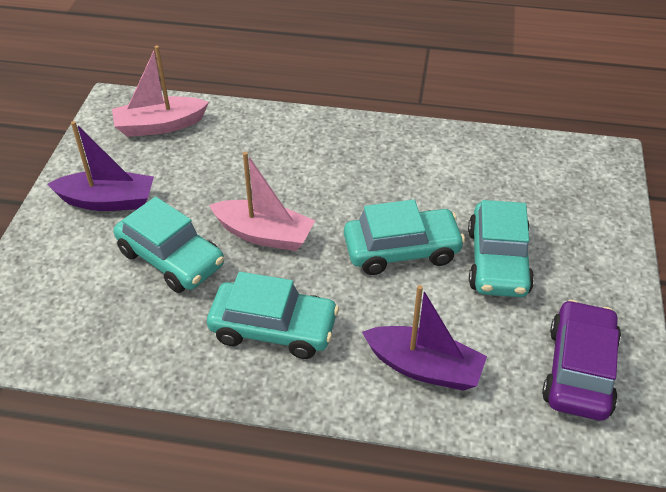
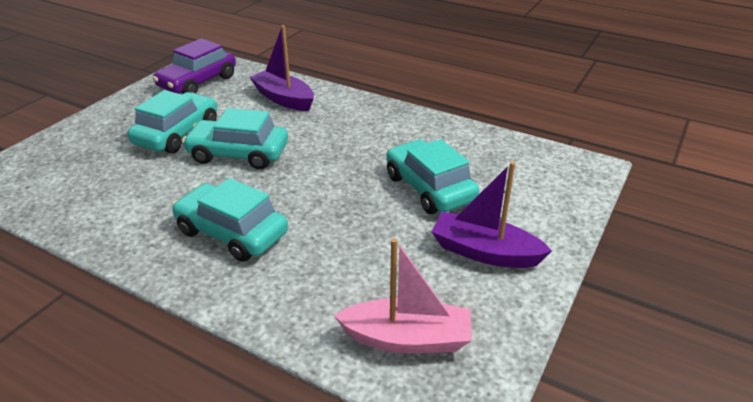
camera: 160 degrees left, 10 degrees down
turquoise car [207,272,339,359] -> turquoise car moved to [172,178,288,262]
pink boat [209,152,315,251] -> none

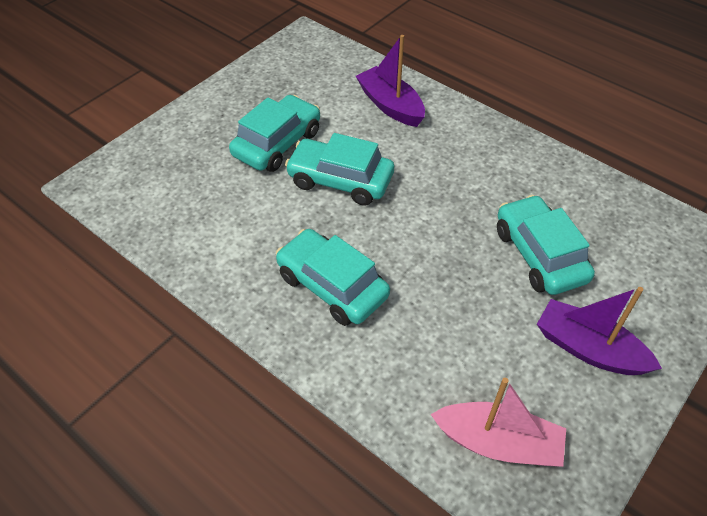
camera: 10 degrees right, 15 degrees up
purple car [153,38,236,94] -> none

